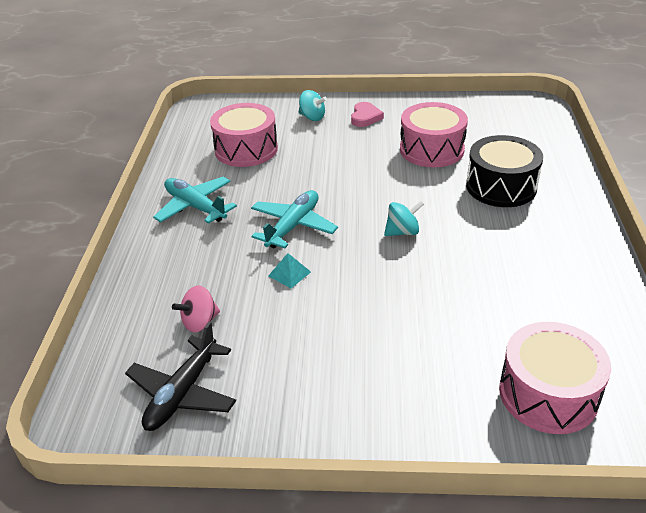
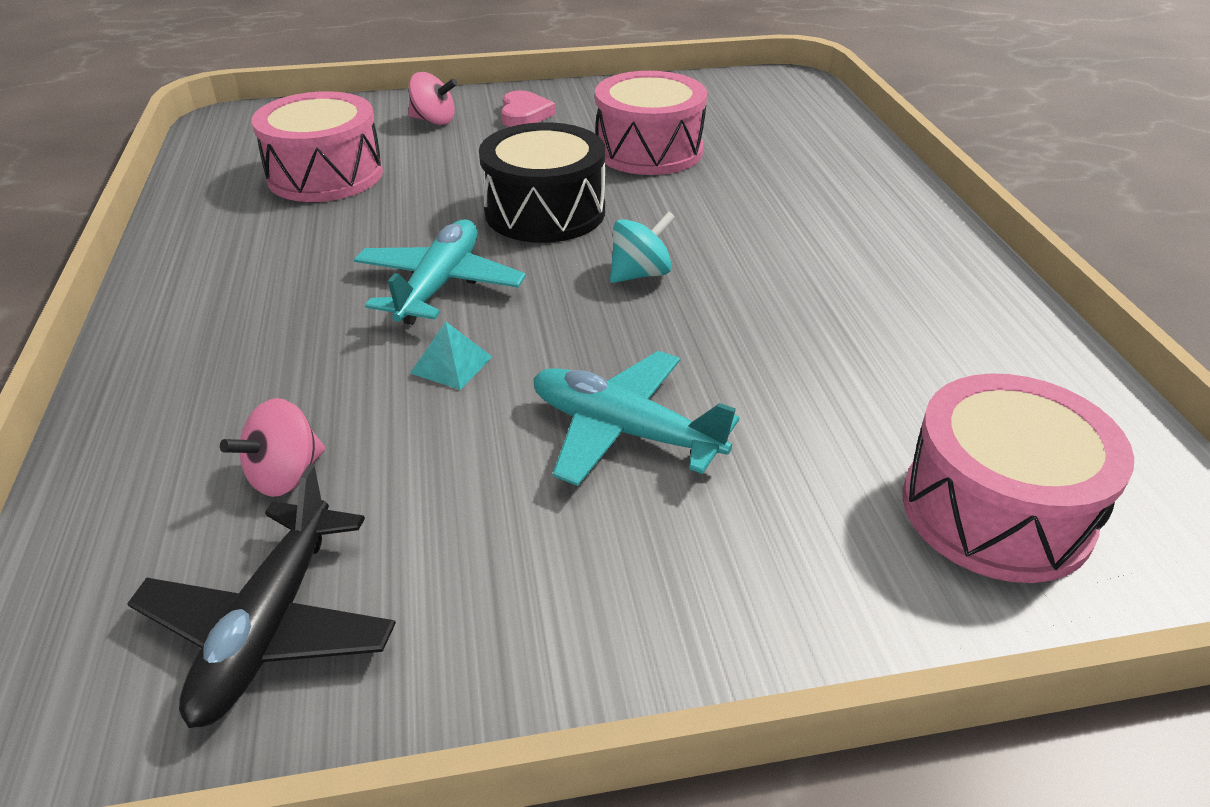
camera: 15 degrees left, 0 degrees up
turquoise plane [153,177,237,224] -> turquoise plane moved to [533,351,740,486]
turquoise spinning top [299,90,327,121] -> pink spinning top [408,72,457,125]
black drum [466,135,543,207] -> black drum moved to [479,122,605,243]

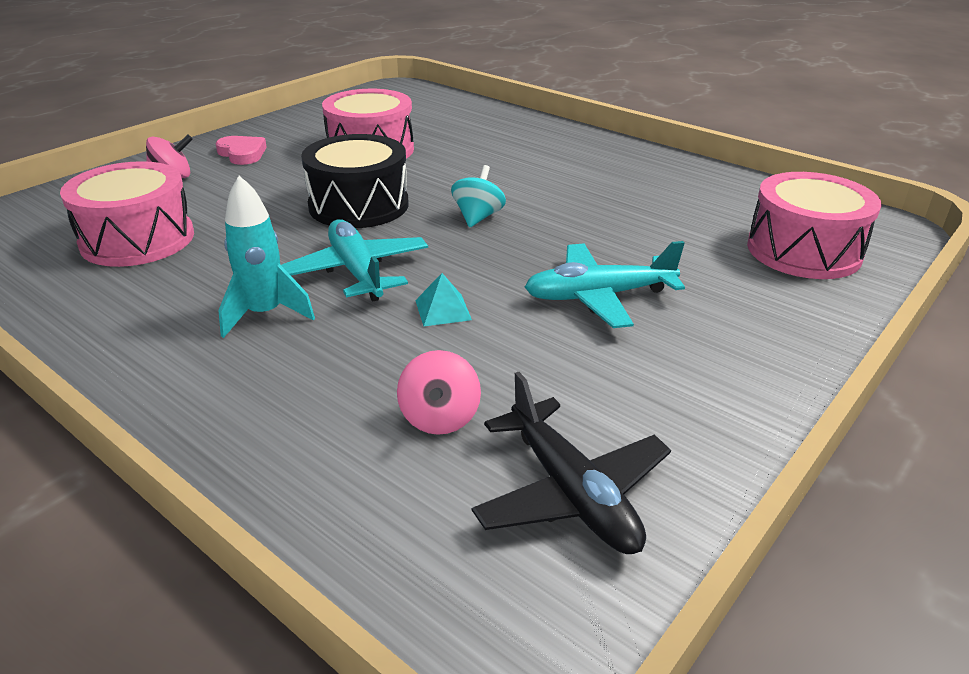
camera: 40 degrees left, 5 degrees down
none -> turquoise rocket [218,176,315,338]

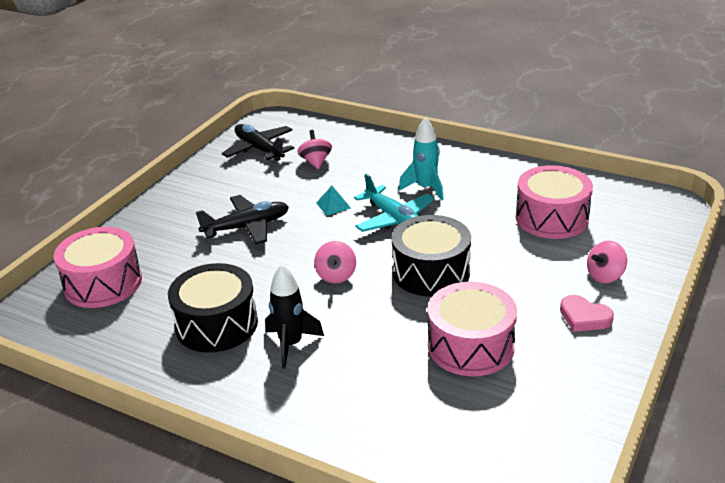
camera: 170 degrees right, 0 degrees up
turquoise spinning top [451,165,506,227] -> pink spinning top [314,241,356,283]
turquoise plane [525,241,685,328] -> black plane [196,195,289,244]
none -> black drum [168,263,258,352]
none -> black rocket [265,264,324,369]

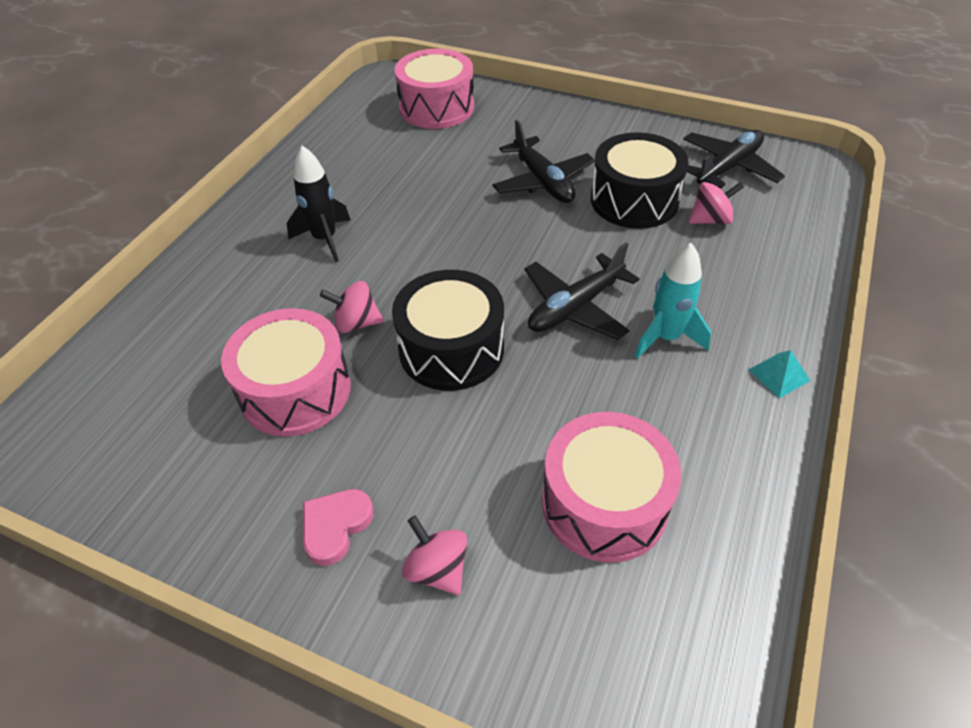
camera: 85 degrees right, 15 degrees up
black drum [168,263,258,352] -> black drum moved to [591,132,689,229]
pink spinning top [314,241,356,283] -> pink spinning top moved to [320,281,384,333]
turquoise pyramid [316,186,351,216] -> turquoise pyramid moved to [748,350,811,398]
turquoise plane [354,173,435,232] -> black plane [524,242,639,340]

